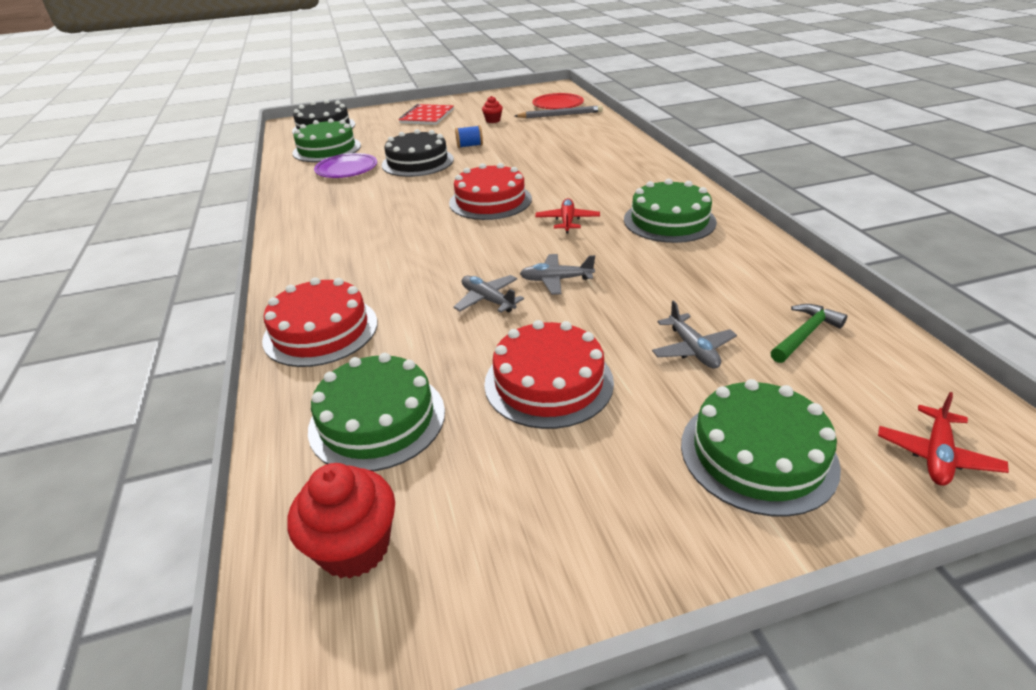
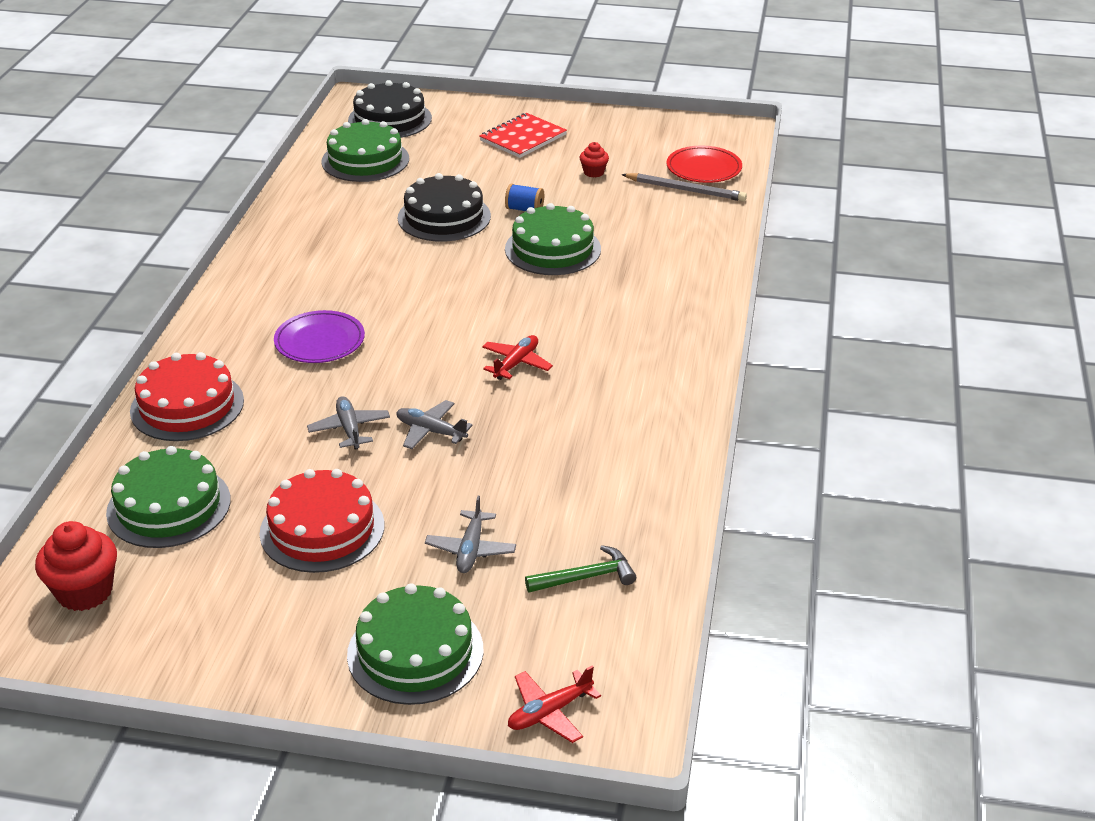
camera: 25 degrees right, 0 degrees up
purple plate [314,153,377,178] -> purple plate moved to [274,310,365,363]
red cake [449,163,532,220] -> none
green cake [624,178,717,243] -> green cake moved to [505,203,601,275]

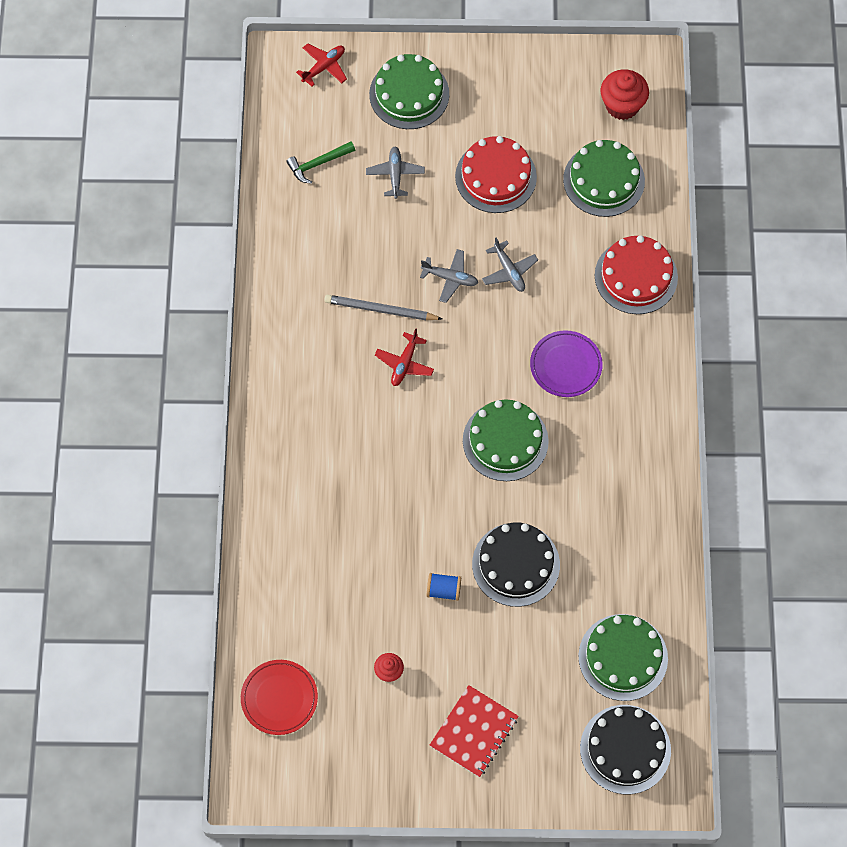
camera: 170 degrees right, 30 degrees up
green cake [505,203,601,275] -> green cake moved to [463,399,549,481]
grey pencil [621,173,747,202] -> grey pencil moved to [324,295,442,320]

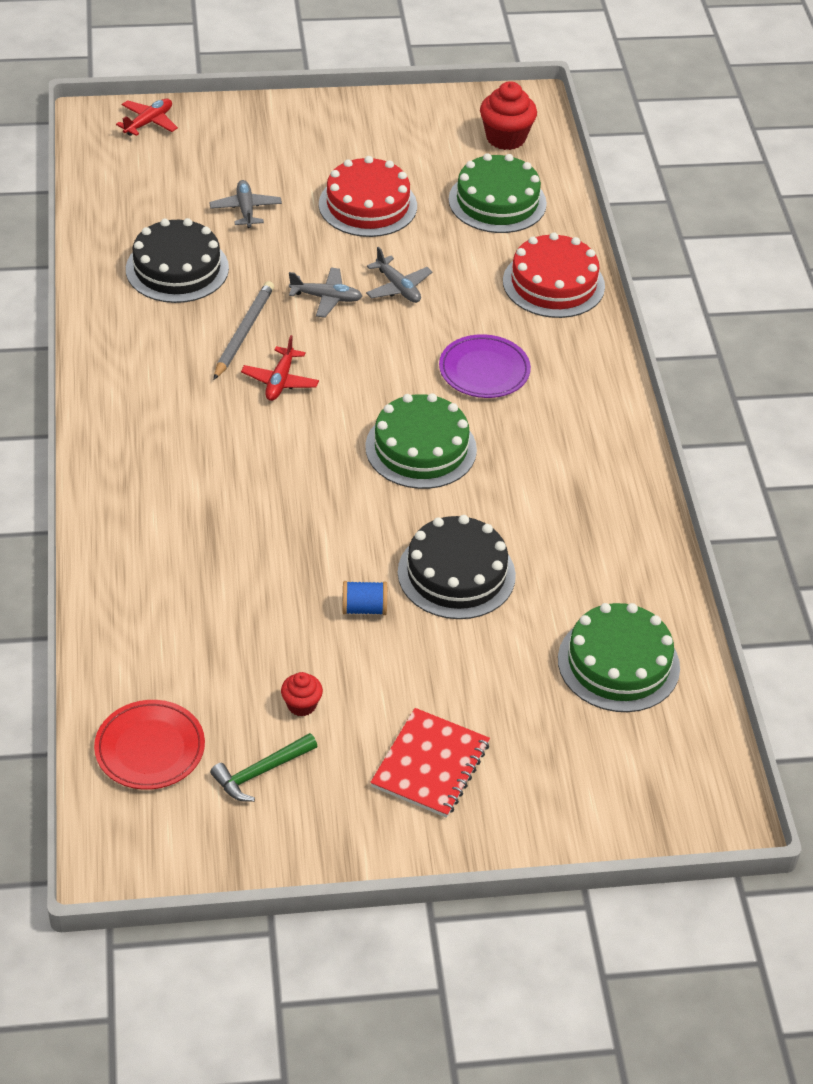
camera: 10 degrees left, 20 degrees down
green hammer [286,142,355,184] -> green hammer moved to [210,733,317,802]
grey pencil [324,295,442,320] -> grey pencil turned 105 degrees clockwise [214,281,274,380]
green cake [369,54,449,129] -> none
black cake [580,705,671,794] -> black cake moved to [126,218,229,303]

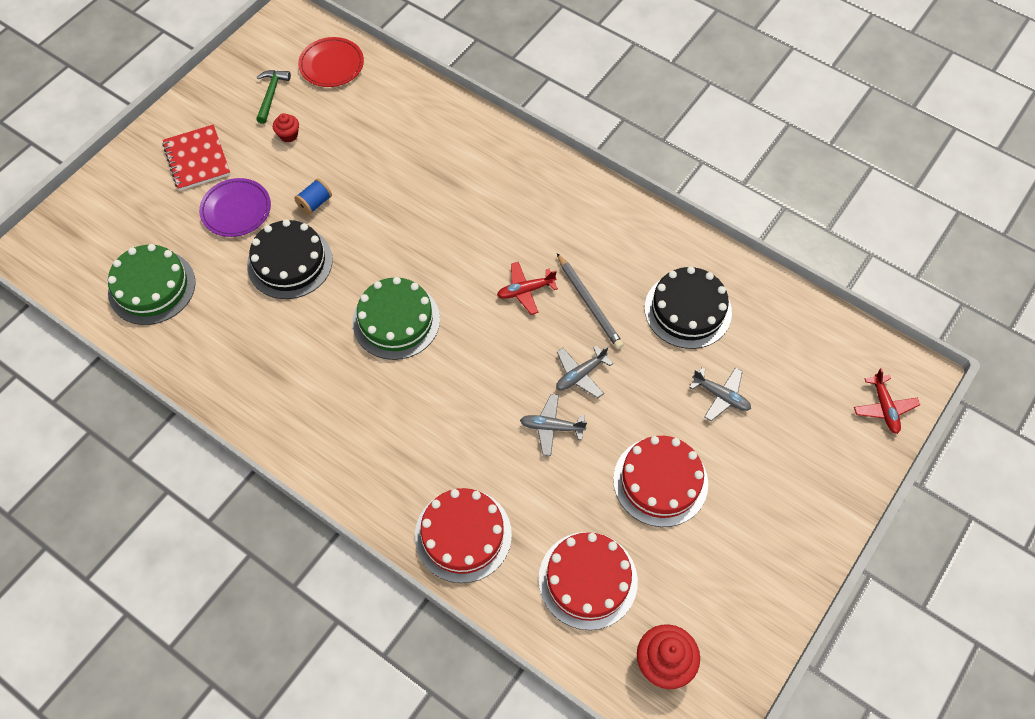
camera: 135 degrees right, 15 degrees up
red plane [241,335,319,401] -> red plane turned 75 degrees counterclockwise [497,262,558,315]
purple plate [439,334,531,398] -> purple plate moved to [199,178,271,237]
green cake [448,153,547,233] -> red cake [539,532,638,630]

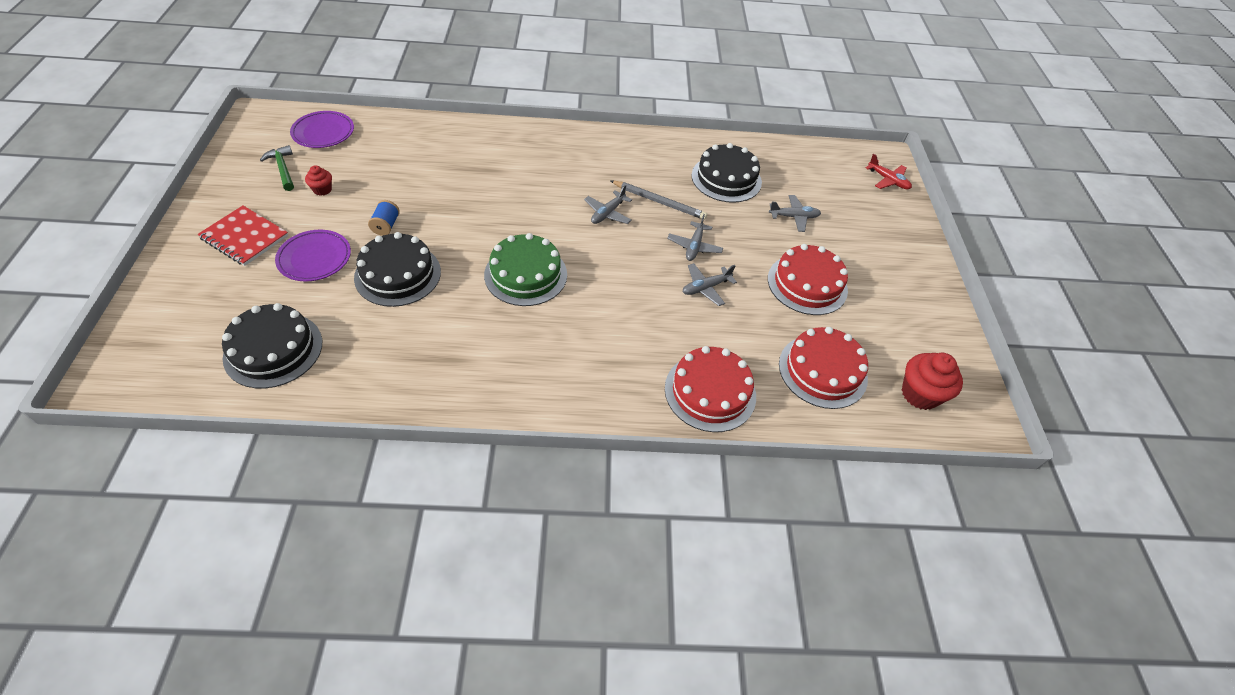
camera: 40 degrees left, 10 degrees down
green cake [108,244,196,325] -> black cake [222,303,322,388]
red plate [298,37,364,87] -> purple plate [290,111,354,148]
red plane [497,262,558,315] -> grey plane [584,185,632,224]

